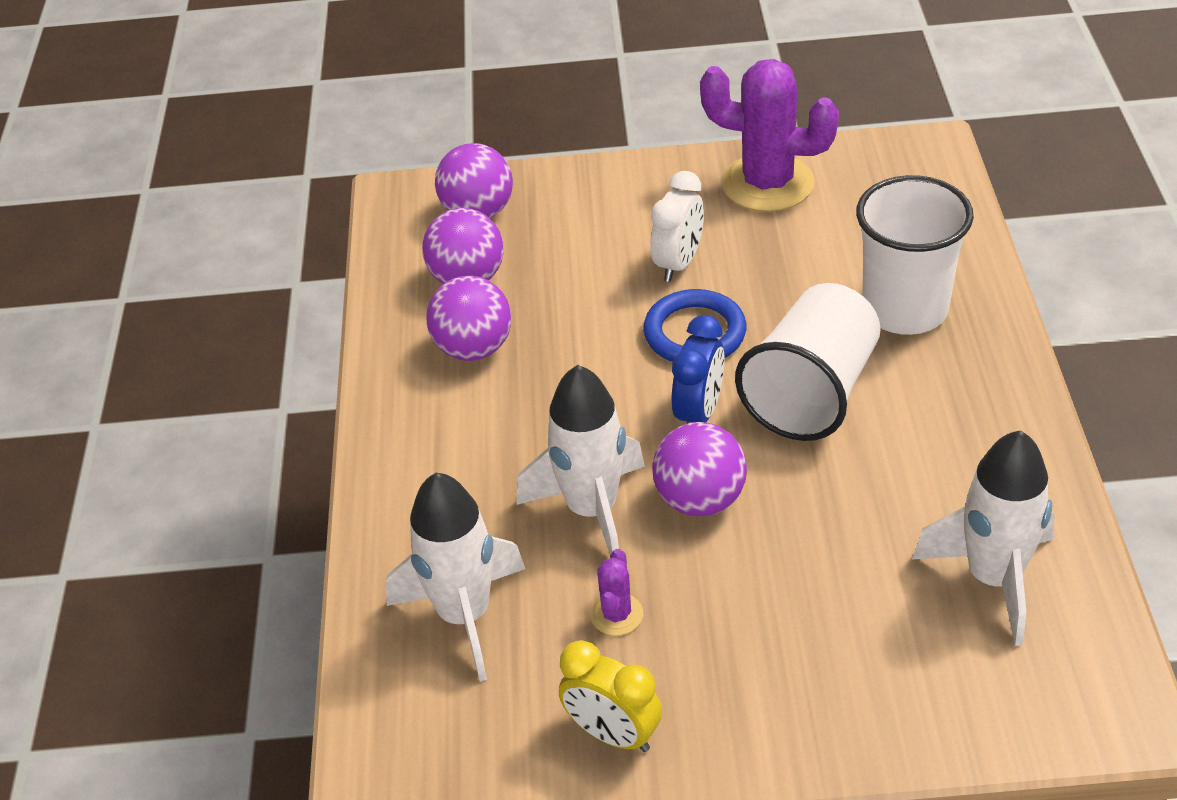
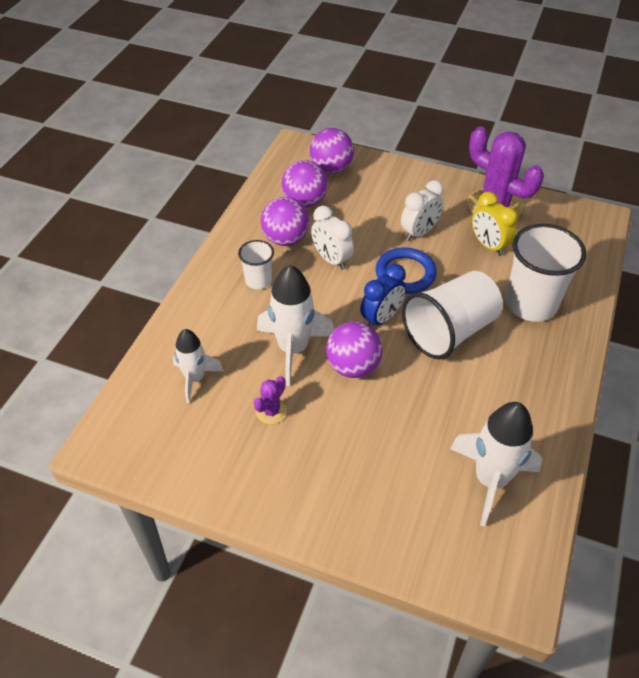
camera: 20 degrees right, 5 degrees up
white rocket [386,473,525,682] -> white rocket [173,329,224,403], size x0.63
yellow clock [559,640,662,752] -> yellow clock moved to [472,192,518,256]
none -> white cup [238,240,274,289]
none -> white clock [311,206,354,270]

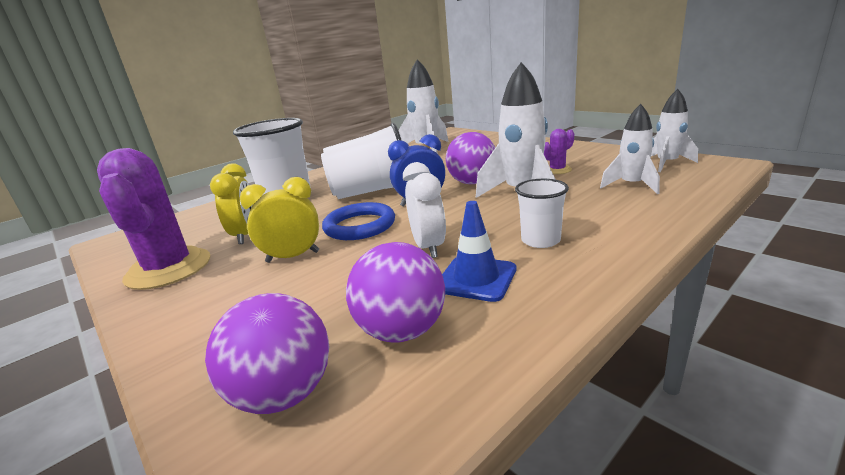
camera: 150 degrees left, 25 degrees down
purple ball [261,197,309,246] -> blue traffic cone [442,201,516,302]
white clock [401,180,444,241] -> yellow clock [240,177,319,263]
none -> white rocket [651,89,698,172]

